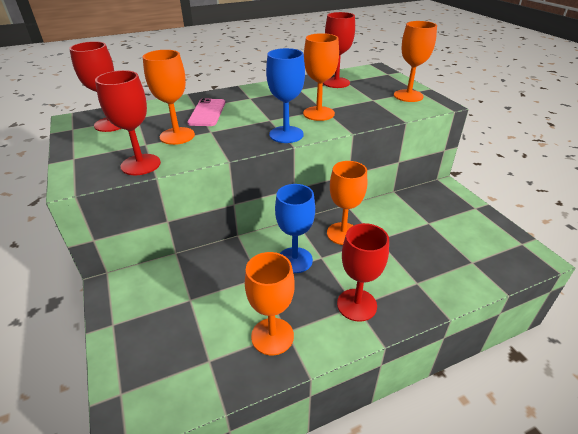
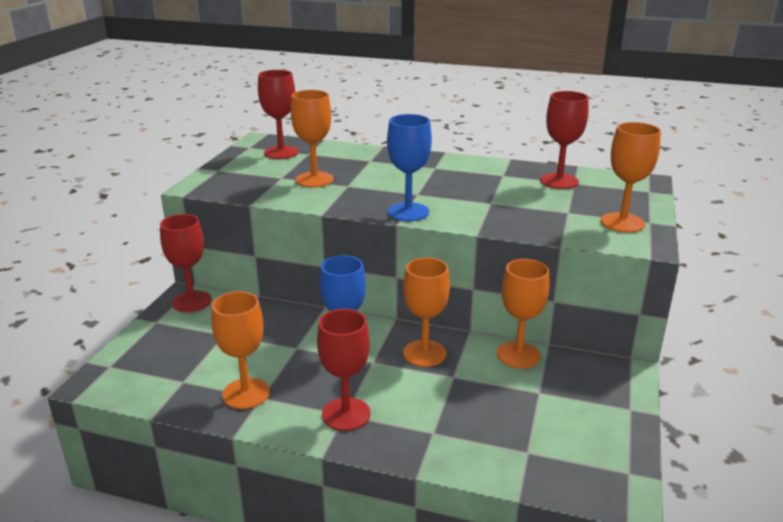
camera: 40 degrees right, 10 degrees down
red goblet [95,70,161,175] -> red goblet moved to [160,214,212,312]
pink phone [188,98,225,126] -> none
orange goblet [303,33,339,121] -> orange goblet moved to [497,259,550,368]

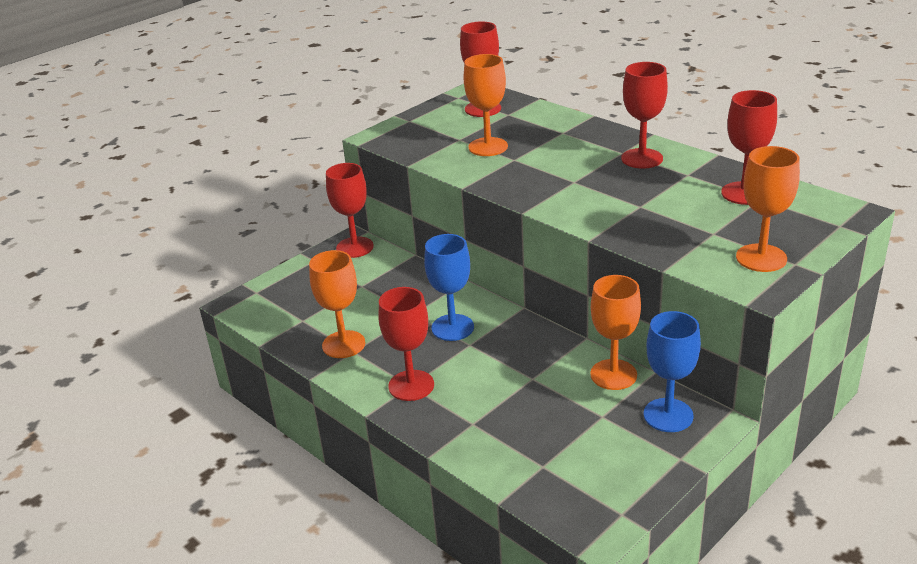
camera: 30 degrees right, 5 degrees up
blue goblet [387,114,432,221] -> blue goblet moved to [644,311,701,432]
orange goblet [403,258,450,367] -> none
none -> red goblet [621,62,668,169]

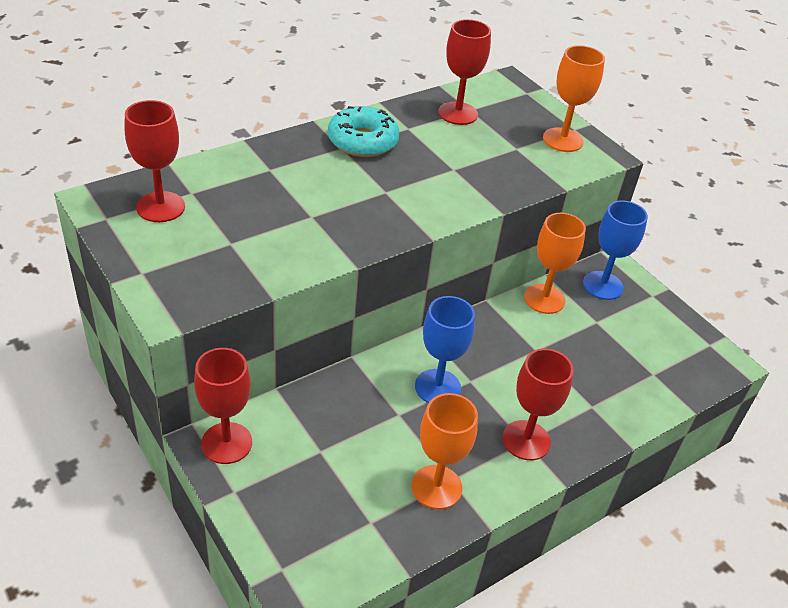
camera: 85 degrees left, 10 degrees up
orange goblet [464,54,508,156] -> none
red goblet [621,62,668,169] -> turquoise donut [328,106,399,157]

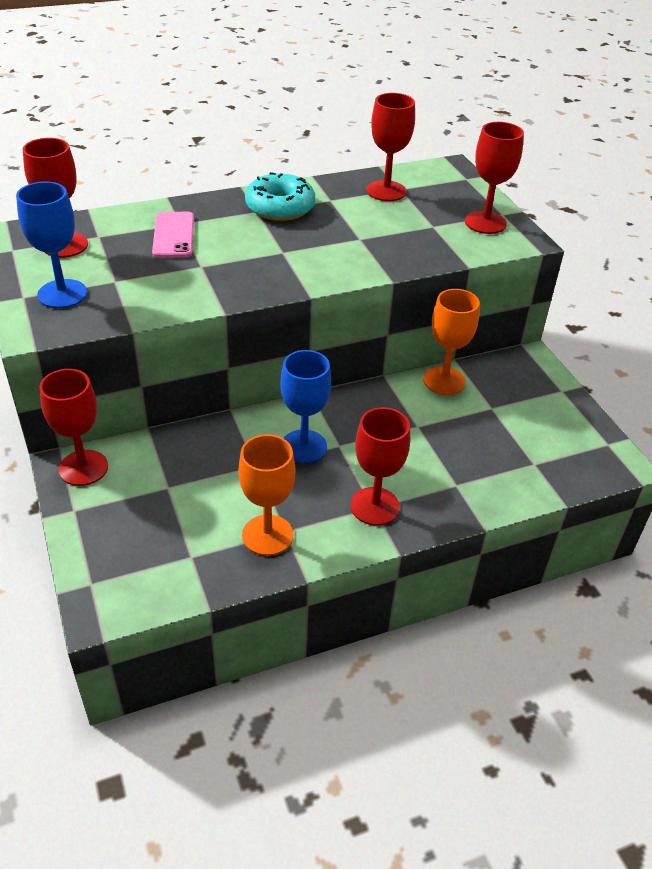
camera: 15 degrees right, 0 degrees up
orange goblet [543,45,605,152] -> red goblet [465,122,524,234]
blue goblet [583,201,648,300] -> blue goblet moved to [16,182,87,309]
none -> pink phone [152,212,194,258]

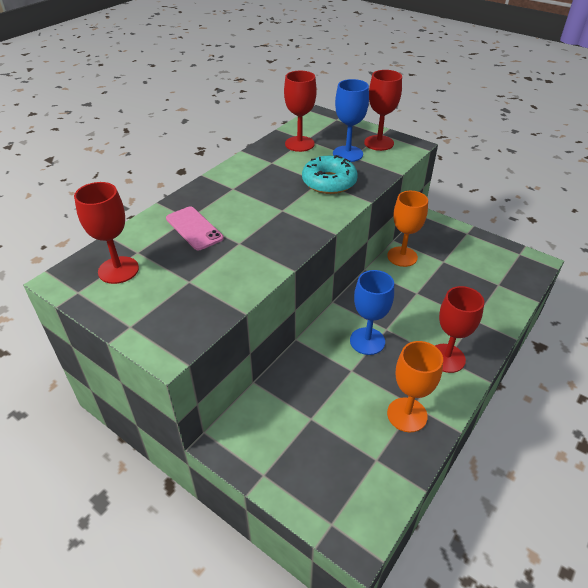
camera: 30 degrees left, 0 degrees up
blue goblet [16,182,87,309] -> blue goblet moved to [333,79,369,162]
red goblet [39,369,108,486] -> none
turquoise donut [245,172,315,221] -> turquoise donut moved to [302,155,358,194]

